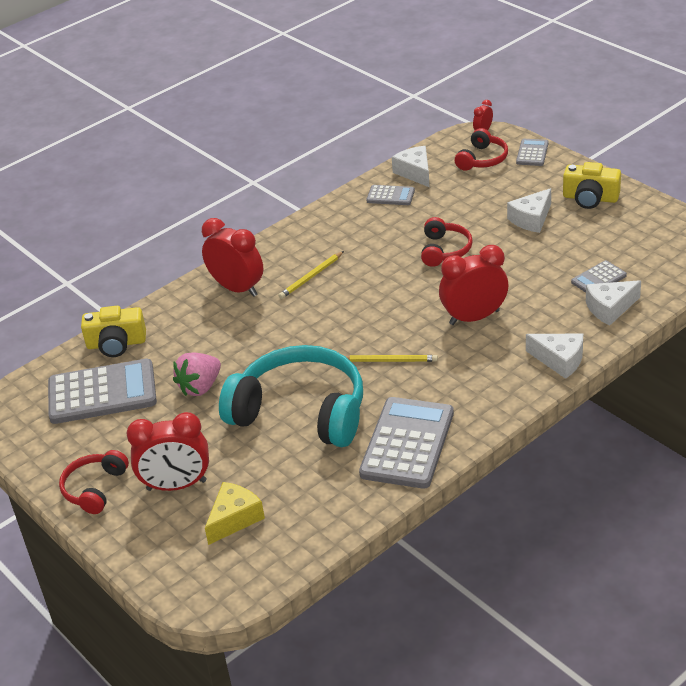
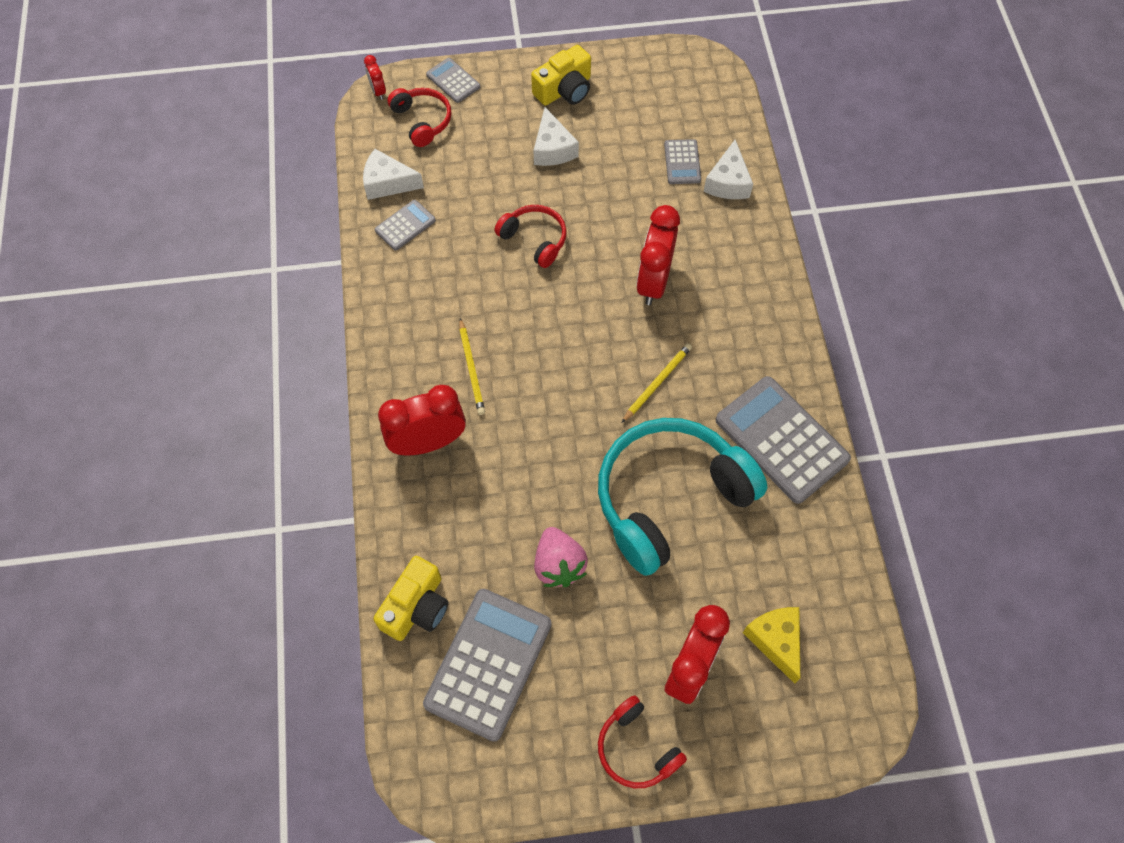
camera: 60 degrees left, 25 degrees up
white cheese [526,334,583,379] -> none

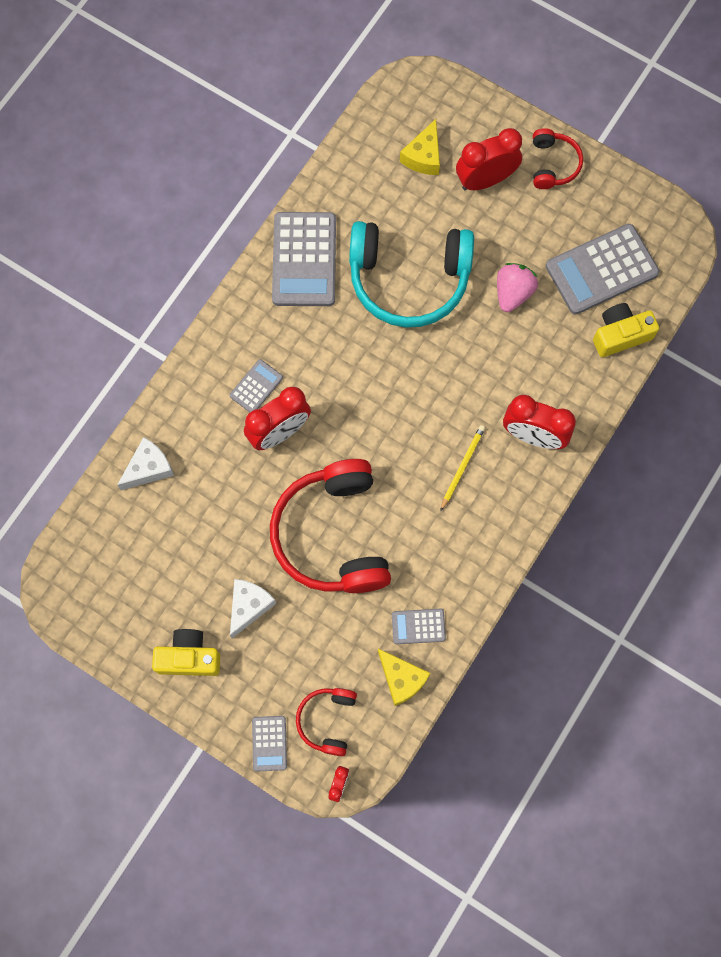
camera: 140 degrees left, 10 degrees up
white cheese [363,149,424,200] -> yellow cheese [378,649,430,706]
red headphones [495,205,567,268] -> red headphones [270,459,391,593], size x2.05
yellow pencil [621,343,692,423] -> none
grey calculator [664,139,701,184] -> grey calculator moved to [230,359,283,412]

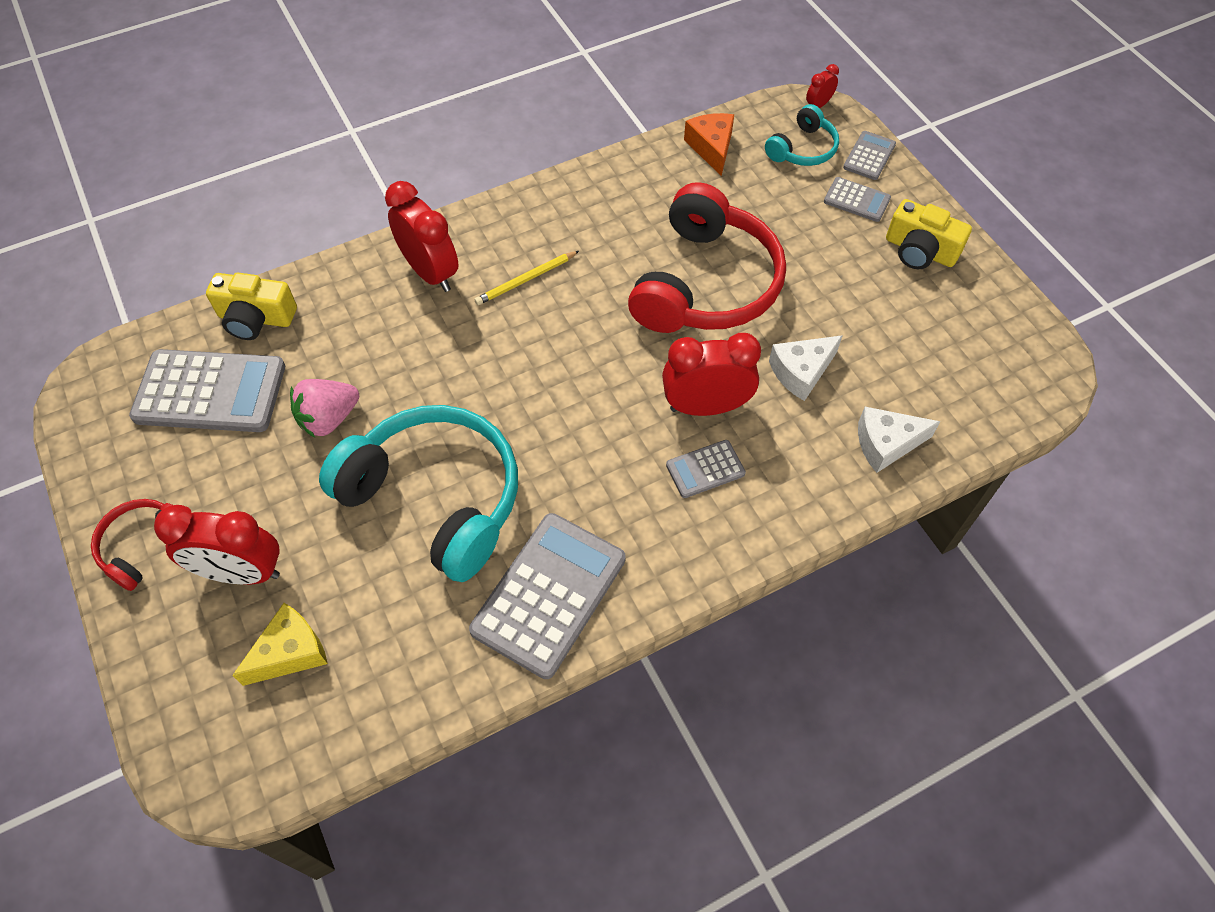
camera: 150 degrees left, 15 degrees down
white cheese [230,579,276,638] -> white cheese moved to [769,335,843,401]
red headphones [296,688,357,756] -> turquoise headphones [765,104,839,166]
yellow cheese [378,649,430,706] -> orange cheese [684,113,734,176]
grey calculator [392,609,446,644] -> grey calculator moved to [824,177,891,222]

